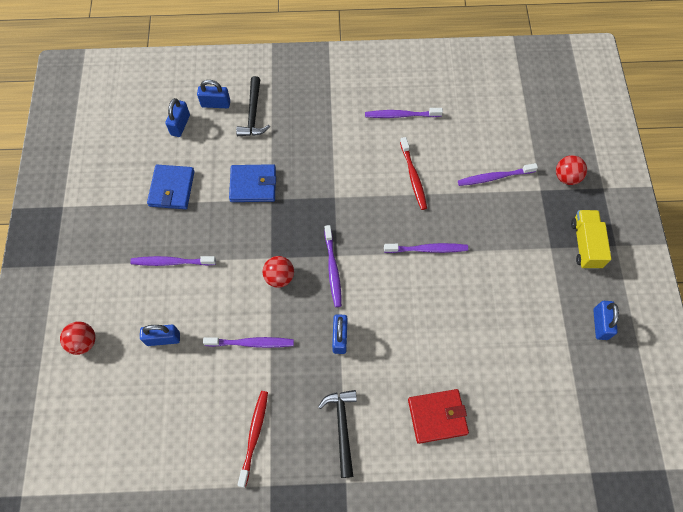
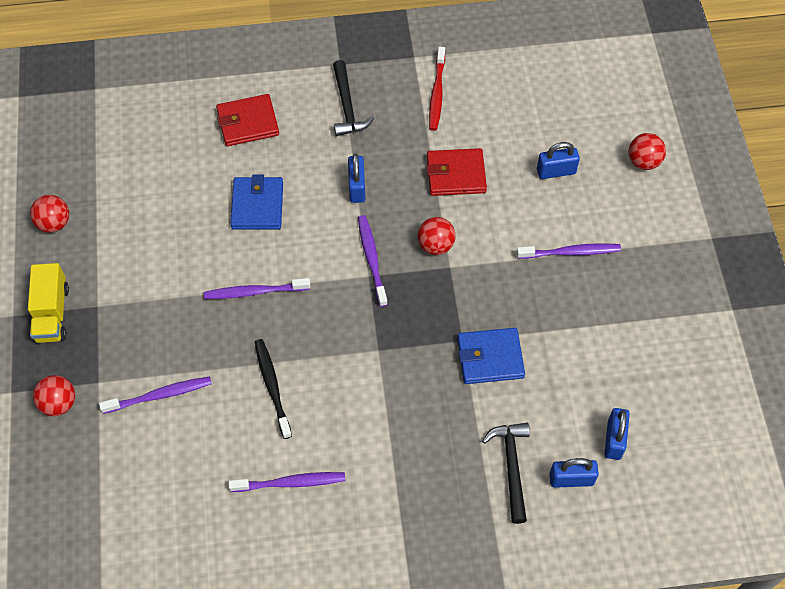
camera: 175 degrees right, 5 degrees down
blue wallet [147,165,195,209] -> blue wallet moved to [230,174,283,230]
purple toothbrush [203,337,294,348] -> red wallet [427,148,487,196]
red toothbrush [400,137,427,210] -> black toothbrush [255,339,292,439]
blue padlock [593,301,619,340] -> red ball [30,195,69,233]

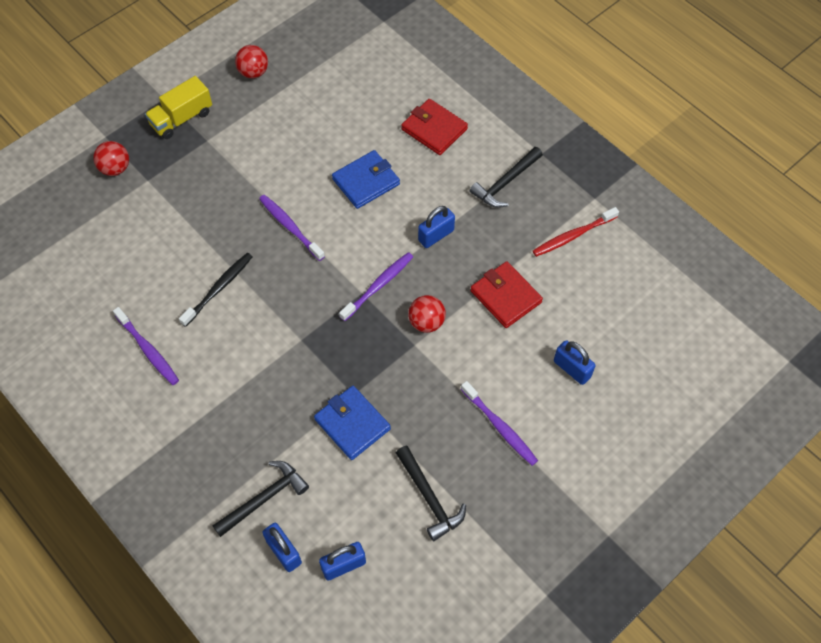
camera: 55 degrees right, 0 degrees up
purple toothbrush [99,376,212,414] -> none
red ball [629,133,666,170] -> none
none -> black hammer [396,446,466,541]

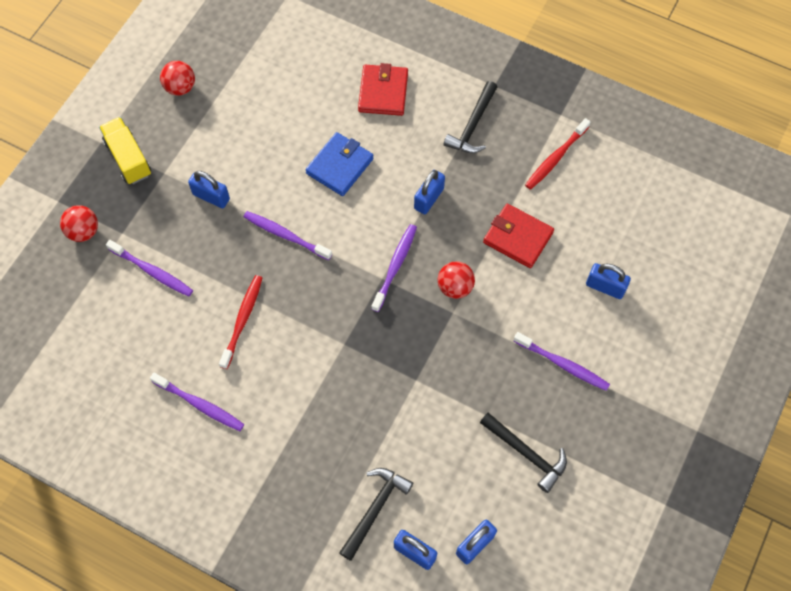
camera: 20 degrees left, 5 degrees up
yellow truck [145,76,212,139] -> yellow truck turned 120 degrees clockwise [99,117,151,184]
black toothbrush [179,253,253,327] -> red toothbrush [219,275,262,369]
blue wallet [314,386,391,460] -> none
red wallet [401,99,468,155] -> red wallet turned 75 degrees clockwise [358,63,408,116]
none -> purple toothbrush [106,240,193,297]
none -> blue padlock [188,171,230,208]

